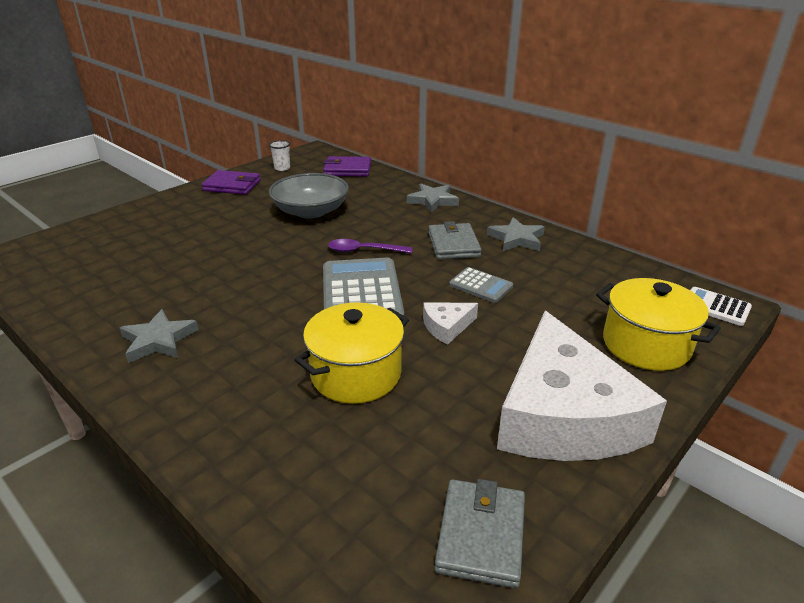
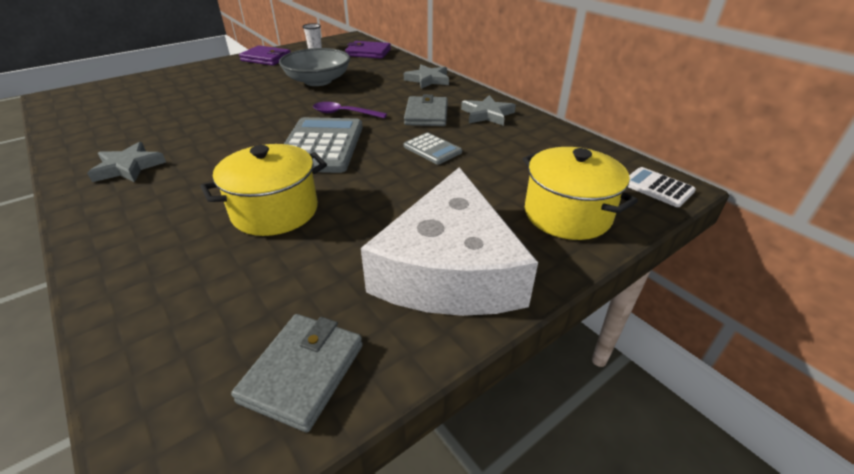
camera: 10 degrees right, 5 degrees up
white cheese [423,302,478,345] -> none

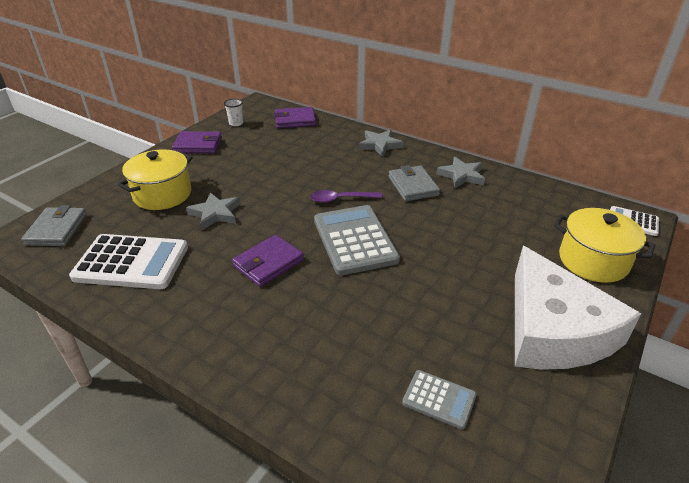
camera: 20 degrees left, 0 degrees up
grey star [87,142,166,183] -> grey star moved to [186,192,240,230]
yellow pot [200,144,327,236] -> yellow pot moved to [117,149,193,210]
grey wallet [231,314,363,432] -> grey wallet moved to [21,205,87,246]
grey bowl [279,48,350,86] -> none
grey calculator [403,133,462,164] -> grey calculator moved to [402,370,477,429]
none -> white calculator [69,234,188,289]
none -> purple wallet [232,235,304,287]

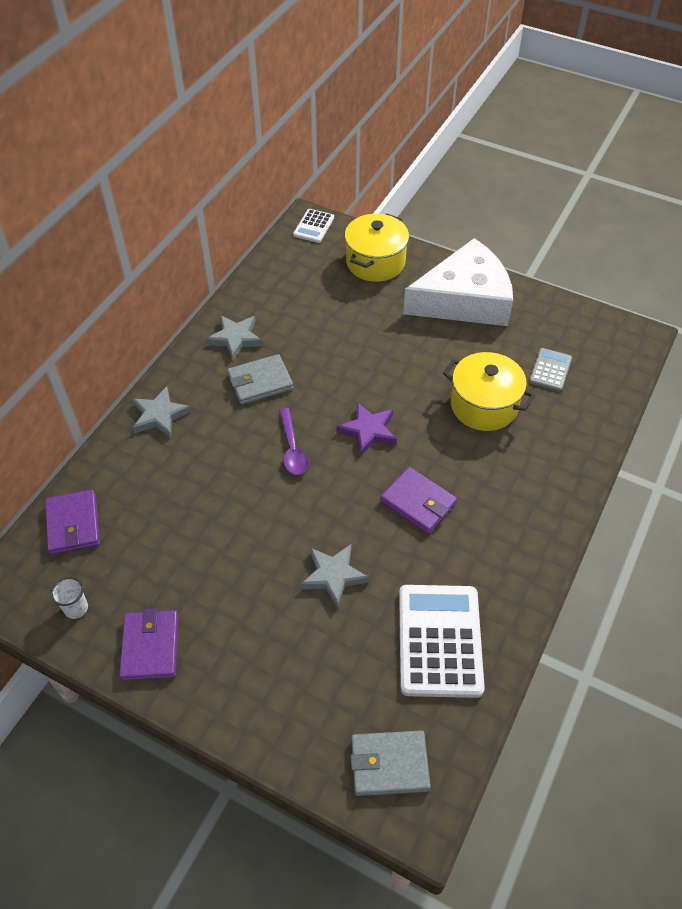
camera: 95 degrees left, 15 degrees up
yellow pot [117,149,193,210] -> yellow pot moved to [443,352,535,431]
grey calculator [314,205,400,275] -> purple star [337,402,397,456]

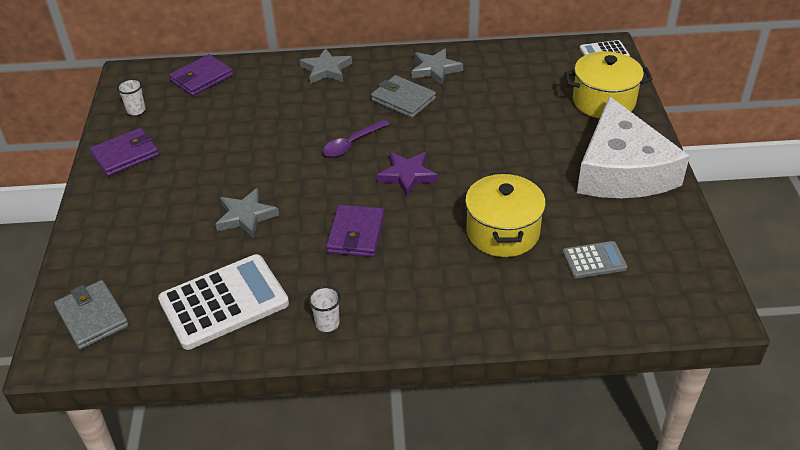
camera: 60 degrees right, 10 degrees down
white cheese [403,238,513,326] -> white cheese turned 45 degrees clockwise [577,96,690,198]
none -> white cup [308,286,341,332]

